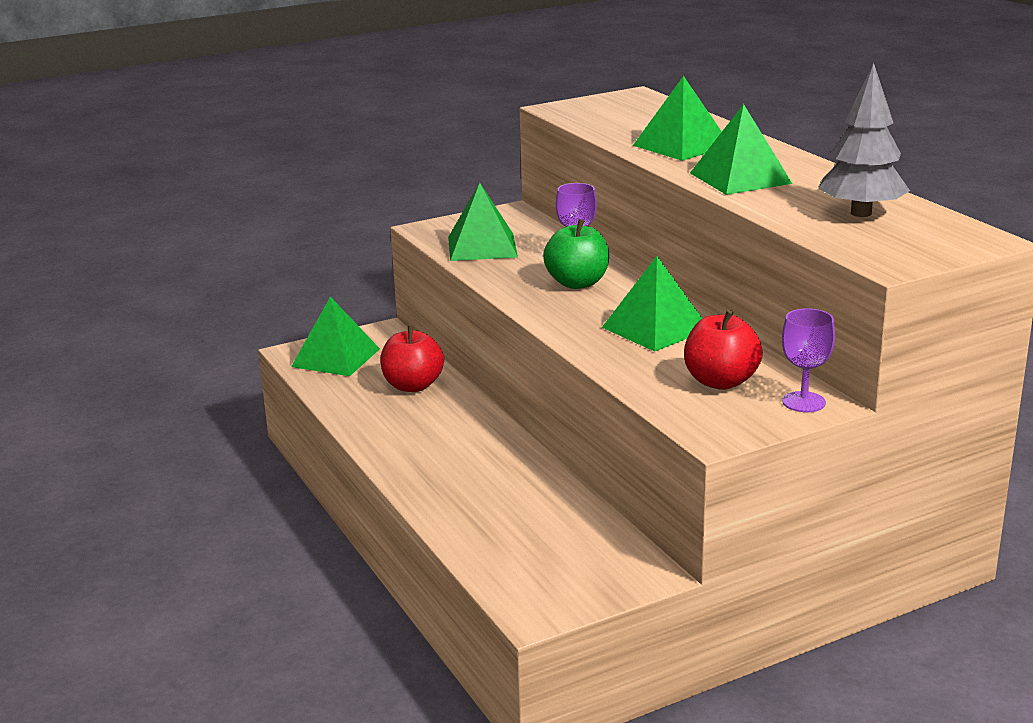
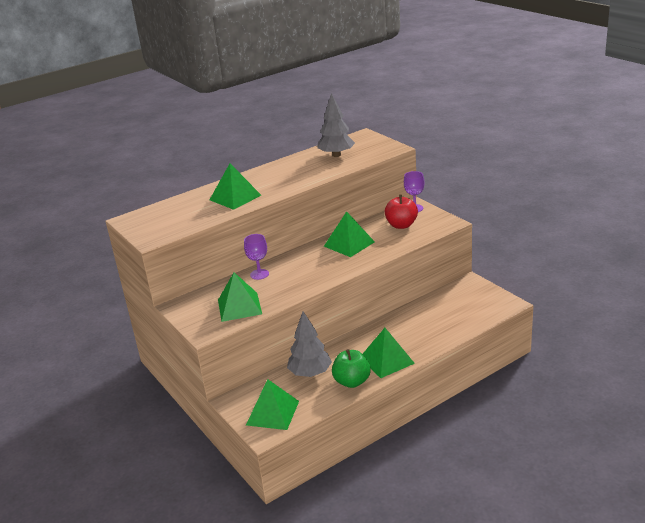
camera: 95 degrees left, 5 degrees up
red apple [380,326,444,392] -> grey tree [287,311,332,377]
green apple [543,219,609,289] -> green apple moved to [332,349,371,388]
green pyramid [690,104,793,195] -> green pyramid moved to [363,328,415,378]

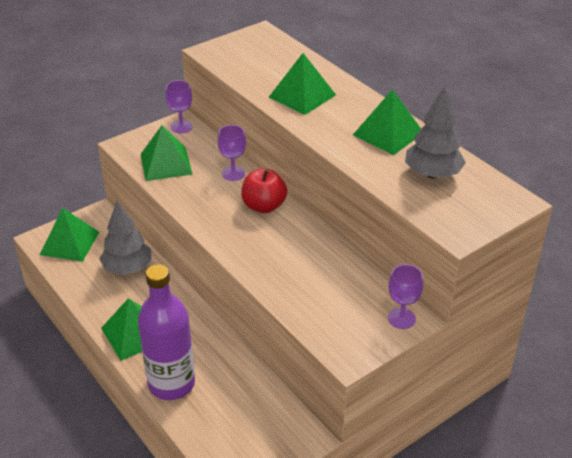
camera: 85 degrees right, 10 degrees up
green pyramid [324,211,375,257] -> green pyramid moved to [353,89,421,155]
green apple [332,349,371,388] -> none
red apple [385,195,418,229] -> red apple moved to [241,168,287,213]
none -> purple bottle [138,264,195,400]
none -> purple goblet [165,80,192,133]

